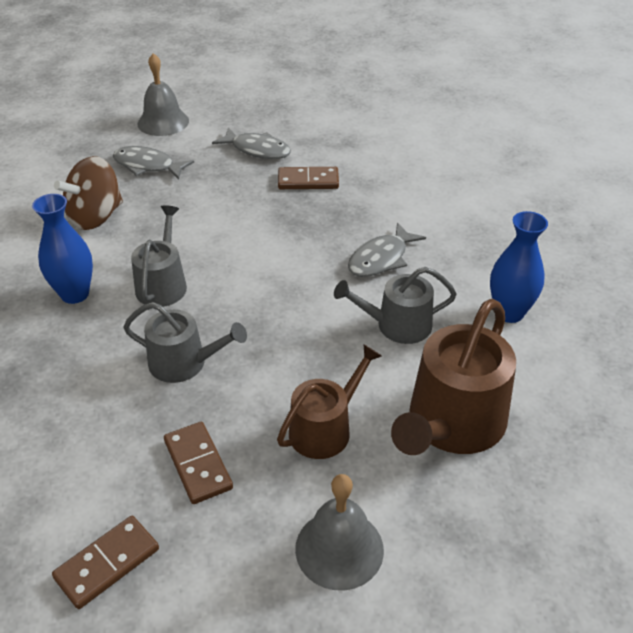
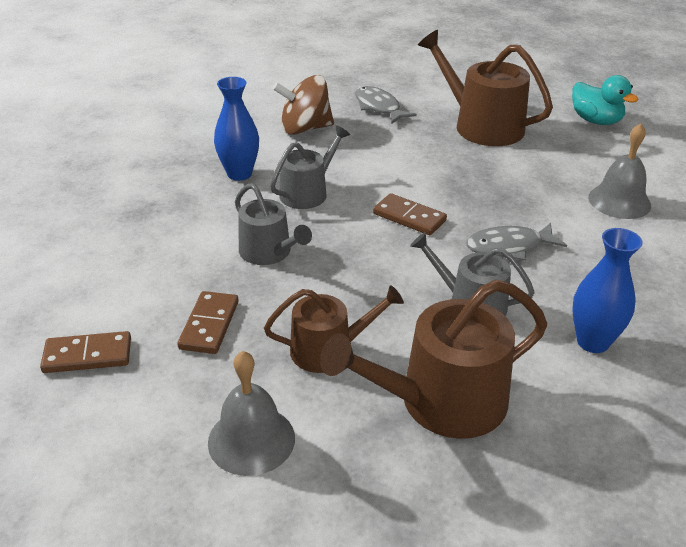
camera: 35 degrees right, 5 degrees down
grey bell [138,53,189,136] -> grey bell moved to [588,123,651,219]
grey fish [212,127,291,159] -> brown watering can [418,30,553,146]
brown domino [278,167,339,189] -> brown domino moved to [373,193,447,235]
none -> turquoise duck [572,75,639,125]

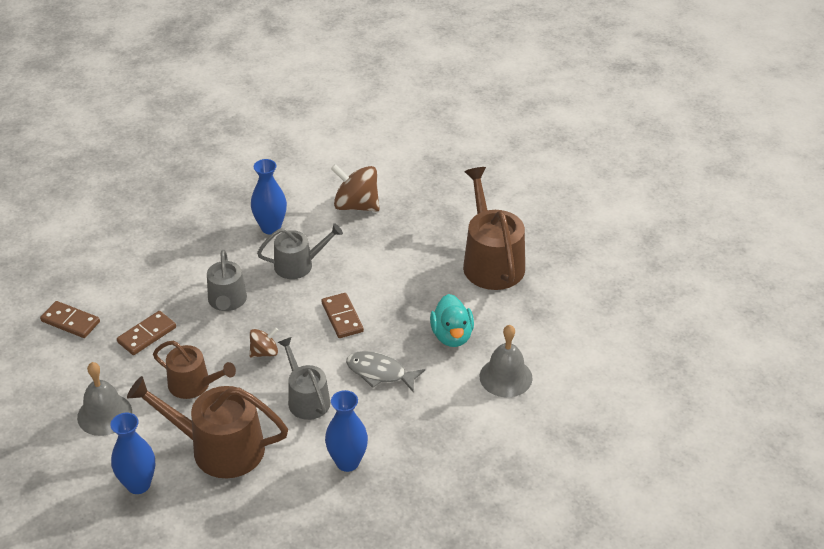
camera: 35 degrees right, 5 degrees up
grey fish [355,86,417,124] -> none
turquoise duck [572,75,639,125] -> turquoise duck moved to [430,294,474,347]
none -> blue vase [110,413,155,494]
none -> brown spinning top [250,327,278,357]

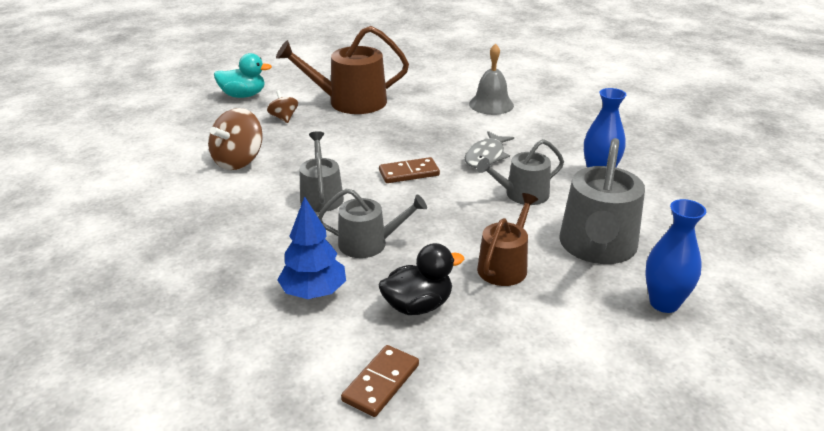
camera: 85 degrees left, 10 degrees down
grey bell [77,362,132,436] -> none
brown domino [117,311,176,355] -> black duck [378,243,464,315]
brown watering can [127,376,288,478] -> grey watering can [560,138,645,264]
brown spinning top [250,327,278,357] -> brown spinning top moved to [267,90,298,123]
blue vase [251,159,287,234] -> none
turquoise duck [430,294,474,347] -> turquoise duck moved to [214,53,272,98]
none -> blue tree [277,196,346,299]

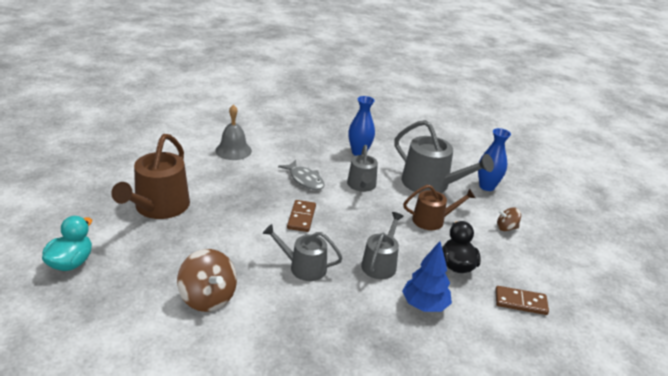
camera: 70 degrees left, 0 degrees up
brown spinning top [267,90,298,123] -> brown spinning top moved to [497,207,521,231]
brown domino [341,345,419,417] -> brown domino turned 45 degrees counterclockwise [495,286,549,315]
brown watering can [477,193,538,286] -> brown watering can turned 120 degrees clockwise [403,185,475,230]

